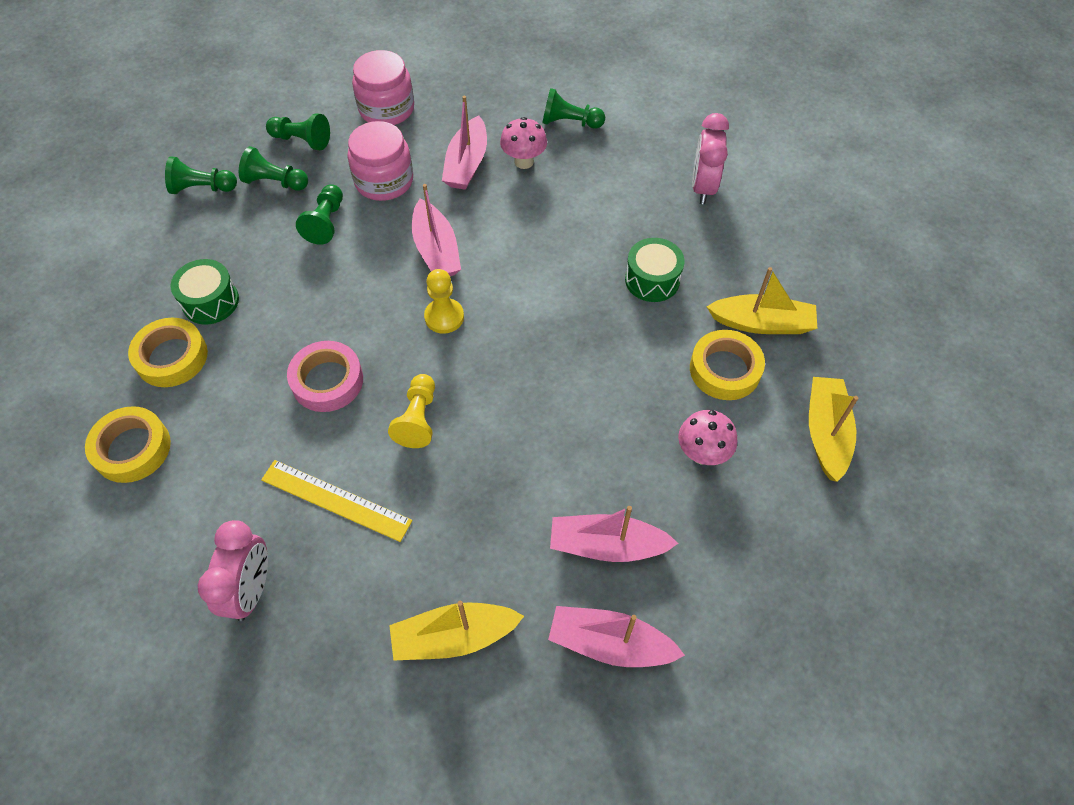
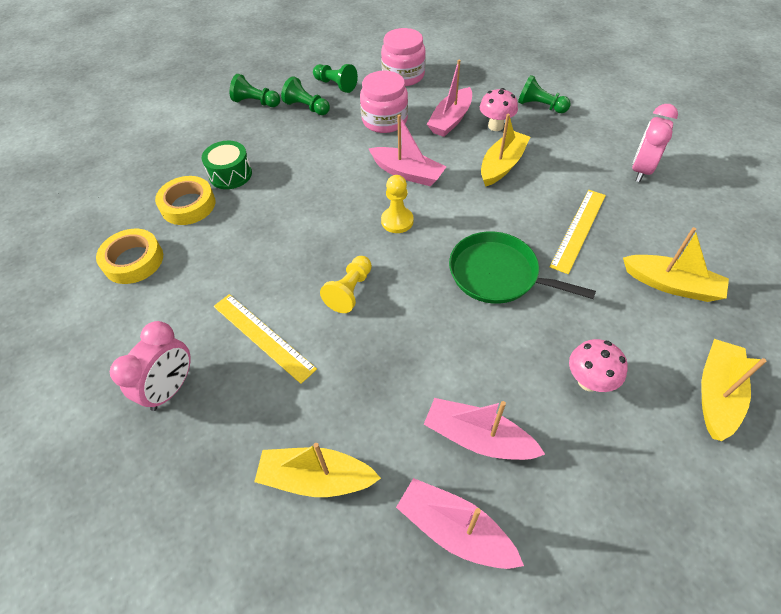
camera: 20 degrees right, 5 degrees down
pink tape [287,341,363,412] -> none
green pawn [296,184,343,245] -> none
pink boat [412,184,461,276] -> pink boat turned 60 degrees counterclockwise [368,114,446,186]
green drum [625,238,685,302] -> yellow ruler [550,190,606,274]
yellow tape [690,330,765,400] -> none
none -> green pan [449,231,596,304]
none -> yellow boat [481,114,530,187]

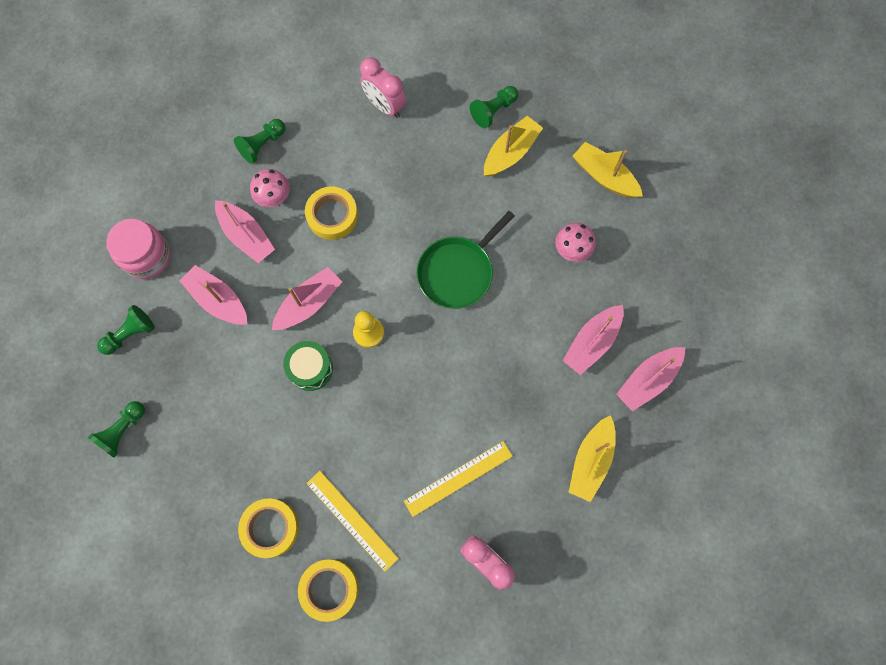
camera: 75 degrees left, 20 degrees up
green drum [202,141,252,189] -> green drum moved to [283,341,333,391]
green pawn [281,76,330,115] -> green pawn moved to [470,86,519,128]
yellow pawn [320,256,372,313] -> none
pink jar [360,71,408,133] -> pink boat [180,265,247,325]
yellow boat [481,114,530,187] -> yellow tape [305,187,358,240]
yellow ruler [550,190,606,274] -> yellow ruler moved to [306,471,399,572]

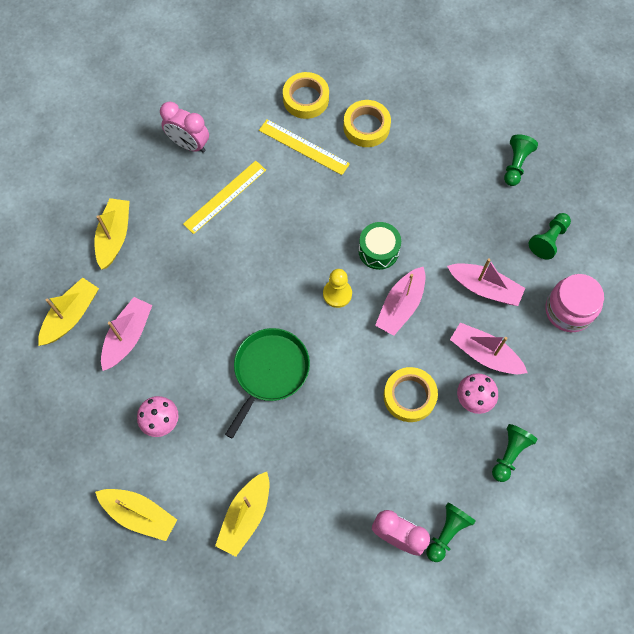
camera: 165 degrees right, 5 degrees down
green pawn [470,86,519,128] -> green pawn moved to [426,502,475,562]
pink boat [616,347,685,411] -> yellow boat [38,277,99,346]

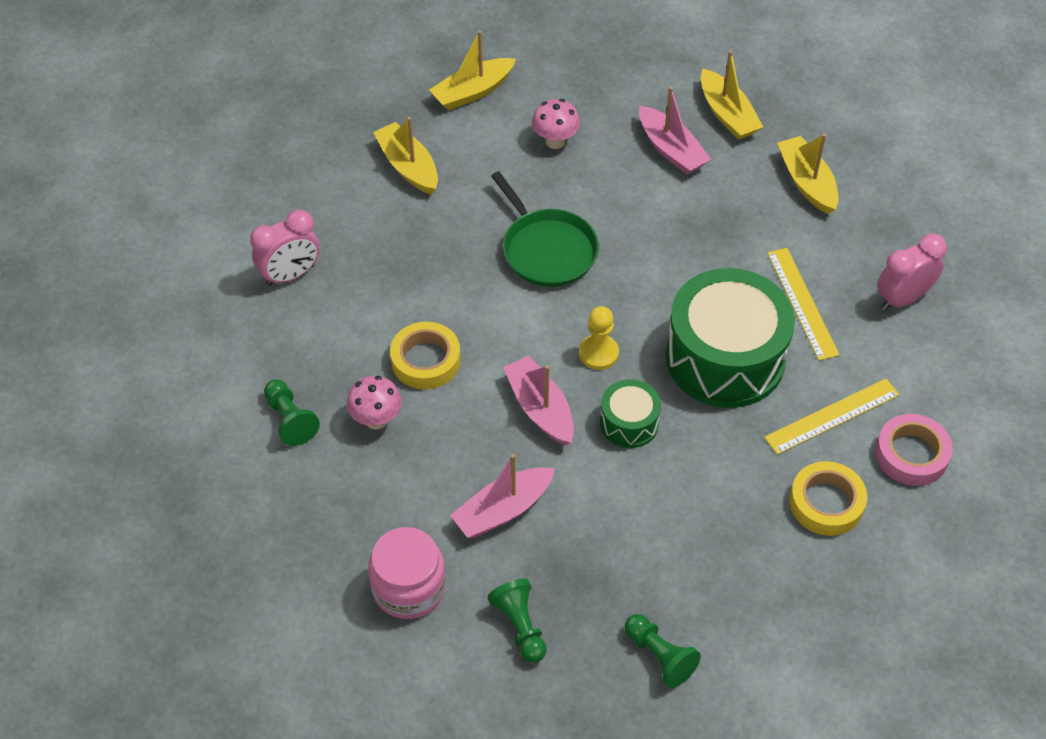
camera: 120 degrees right, 15 degrees down
yellow boat [94,198,130,270] -> yellow boat turned 150 degrees counterclockwise [777,134,839,214]
yellow tape [283,72,329,119] -> pink tape [875,414,953,486]
green pawn [426,502,475,562] -> none
pink boat [450,322,528,374] -> none
none -> green drum [666,268,795,408]

